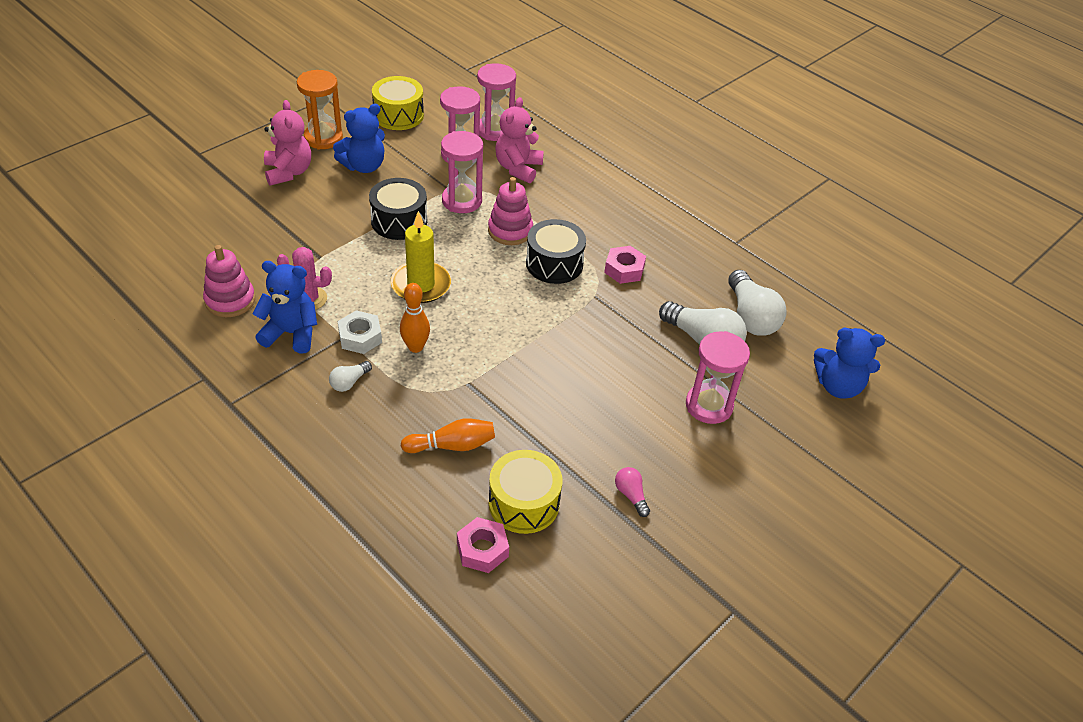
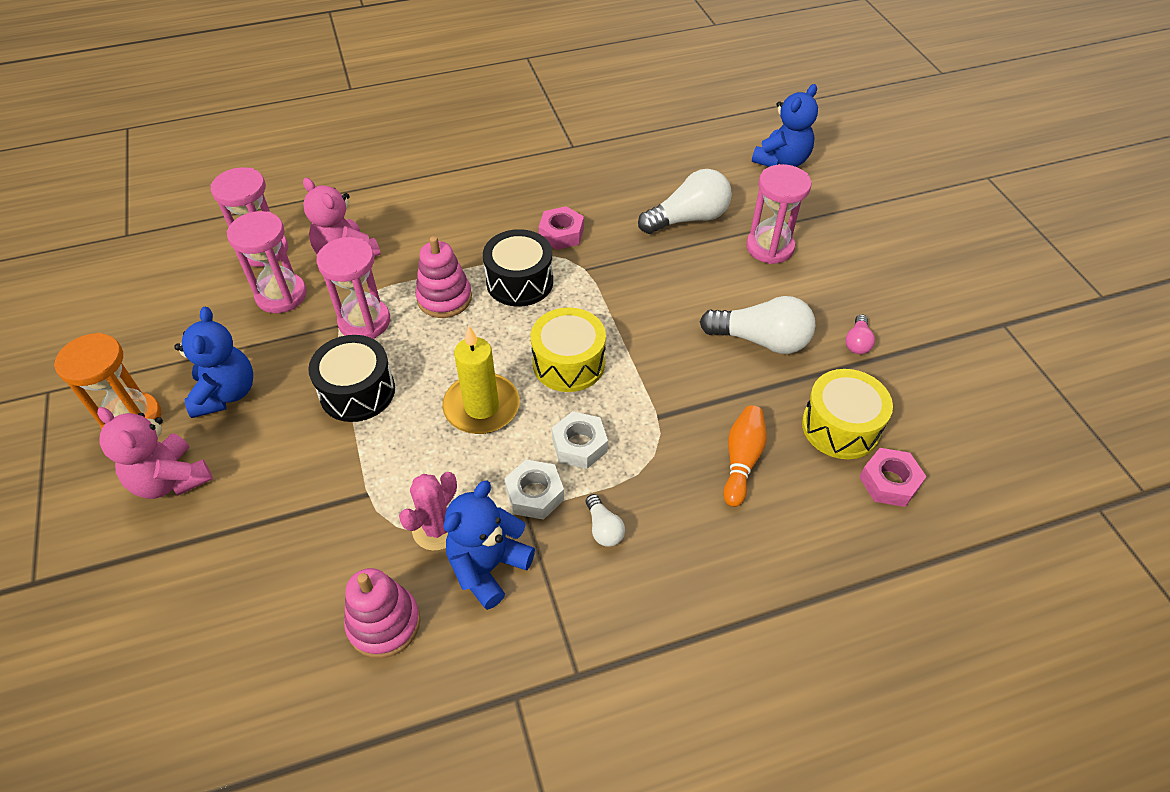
camera: 60 degrees left, 5 degrees up
pink teddy bear [264,100,311,186] -> pink teddy bear turned 150 degrees counterclockwise [97,407,213,499]
yellow drum [372,76,424,130] -> yellow drum moved to [531,307,606,392]
orange bowling pin [400,283,430,353] -> white nut [552,411,608,469]
pink light bulb [615,467,650,517] -> pink light bulb turned 75 degrees counterclockwise [845,314,875,354]
white light bulb [728,270,787,336] -> white light bulb moved to [700,296,816,354]

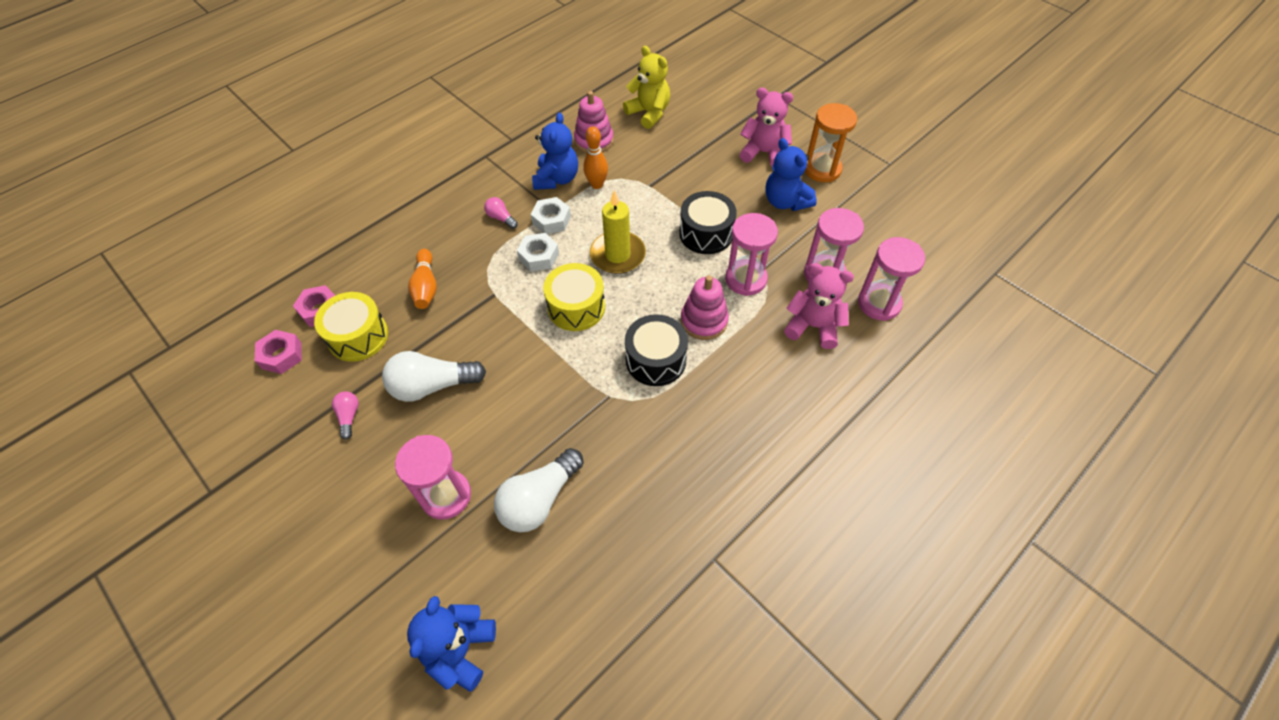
camera: 155 degrees right, 5 degrees up
pink cactus [399,472,457,551] -> orange bowling pin [583,126,608,189]
pink nut [539,206,584,250] -> pink nut moved to [255,330,302,374]
white light bulb [586,494,625,547] -> pink light bulb [484,197,518,229]
none -> yellow teddy bear [623,46,670,129]

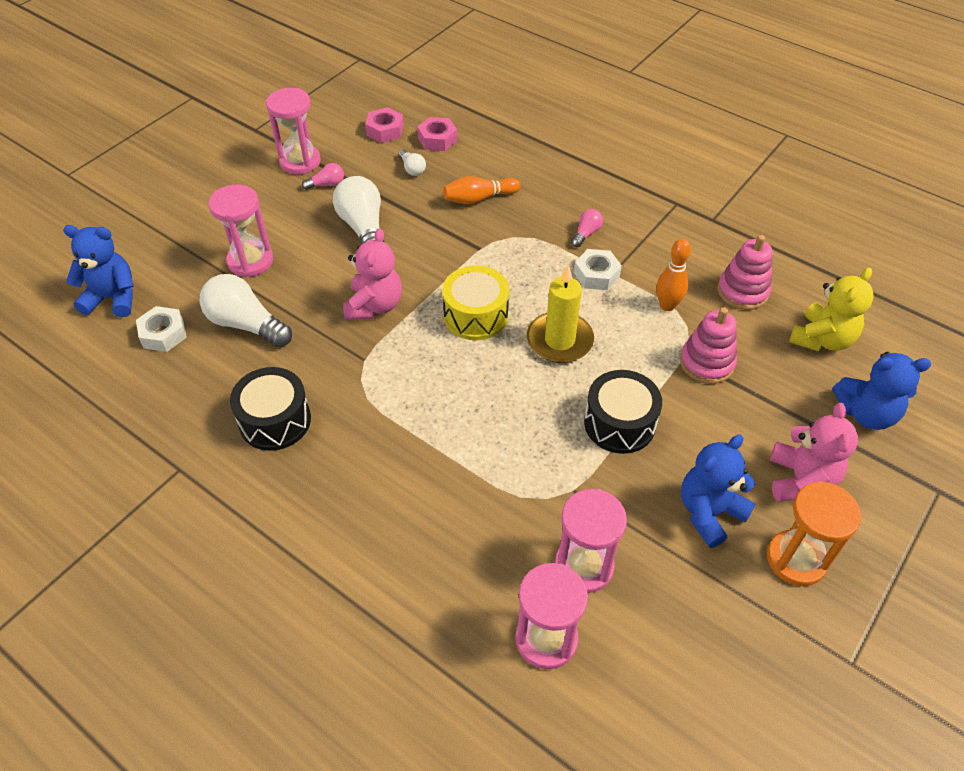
camera: 80 degrees right, 5 degrees down
yellow drum [314,292,388,362] -> white light bulb [399,149,426,176]
white nut [517,233,559,271] -> white nut moved to [136,306,187,352]
blue teddy bear [532,113,578,190] -> blue teddy bear moved to [832,352,931,430]
black drum [625,314,688,386] -> black drum moved to [230,367,311,451]
pink stacking toy [681,275,729,340] -> pink stacking toy moved to [680,307,737,384]
pink hourglass [725,213,778,296] -> pink hourglass moved to [266,88,321,175]
pink teddy bear [784,263,854,349] -> pink teddy bear moved to [343,228,402,320]

